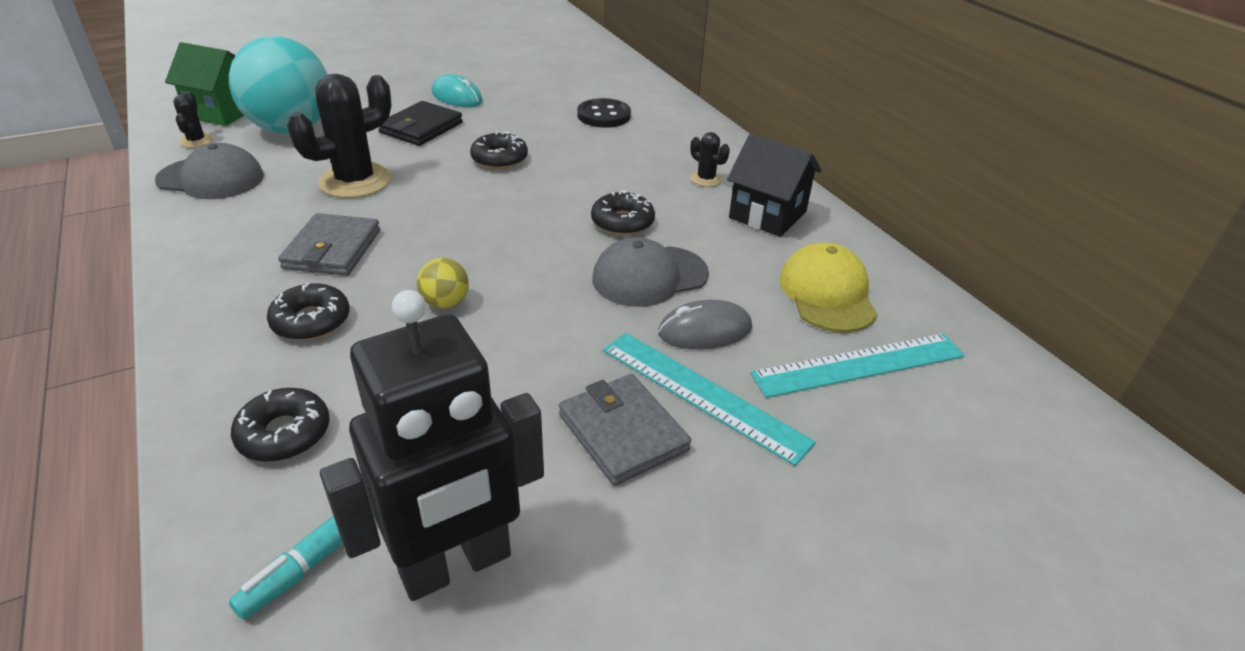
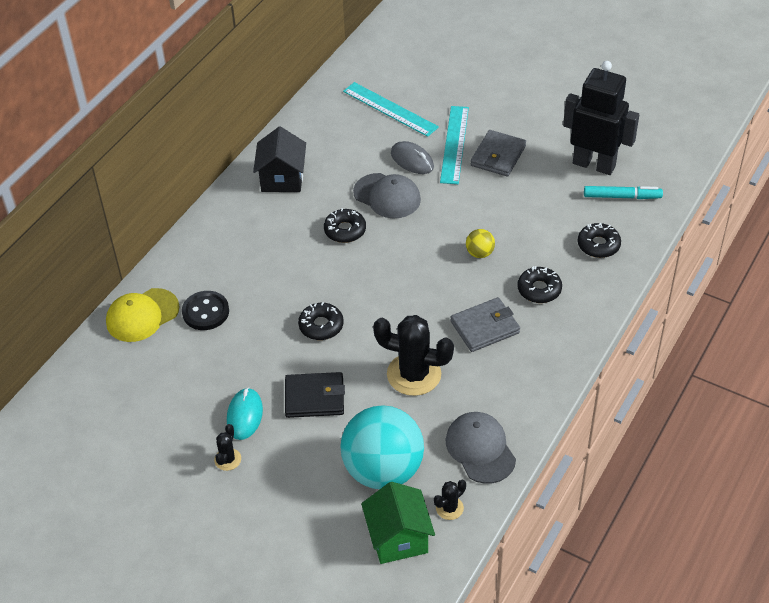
camera: 120 degrees left, 10 degrees up
black cactus [690,132,730,187] -> black cactus moved to [214,424,241,471]
yellow cap [779,243,877,332] -> yellow cap moved to [106,288,179,342]

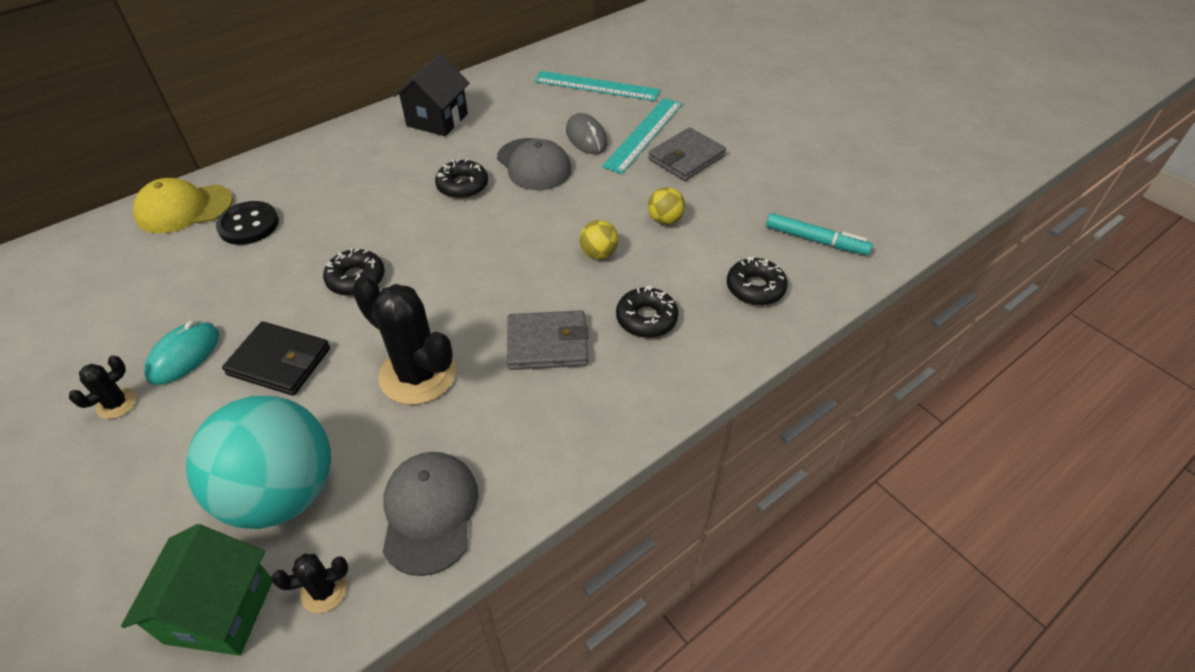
camera: 20 degrees right, 0 degrees up
turquoise ruler [343,82,439,137] -> turquoise ruler turned 45 degrees counterclockwise [534,71,660,101]
black robot [563,61,639,175] -> none
none -> yellow ball [648,187,685,225]

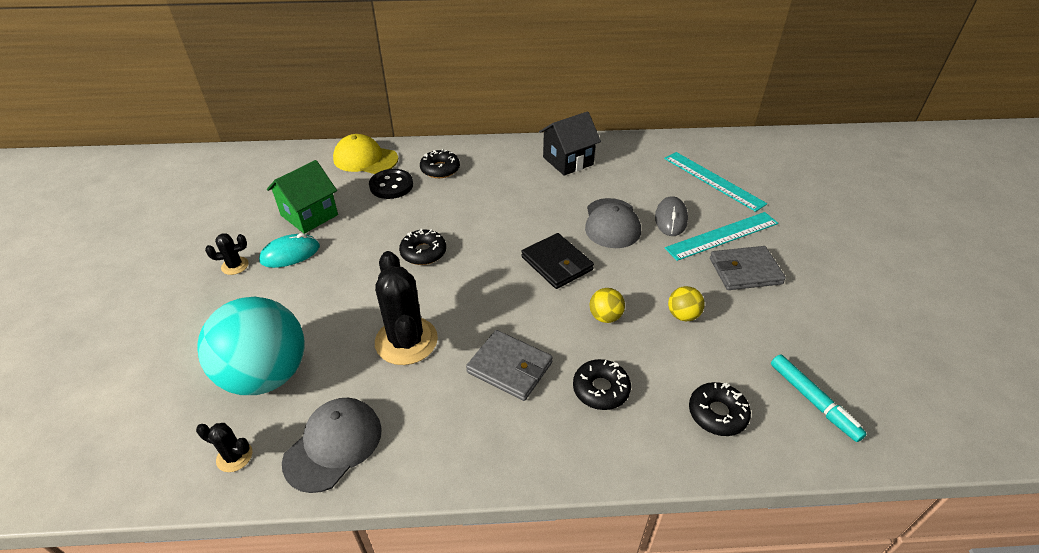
camera: 35 degrees right, 5 degrees down
green house [121,524,272,656] -> green house moved to [267,160,338,234]
black wallet [222,321,330,396] -> black wallet moved to [521,233,594,289]
black donut [435,159,488,199] -> black donut moved to [420,149,460,178]

